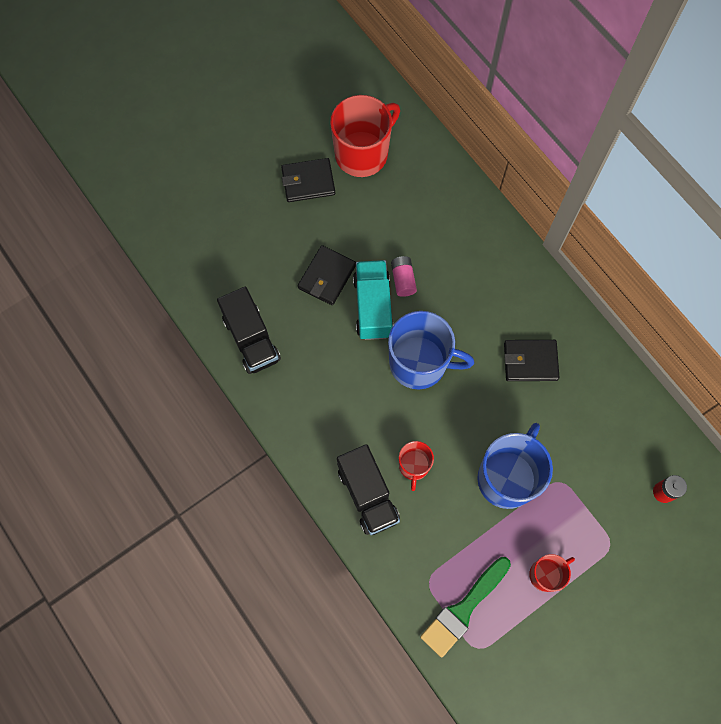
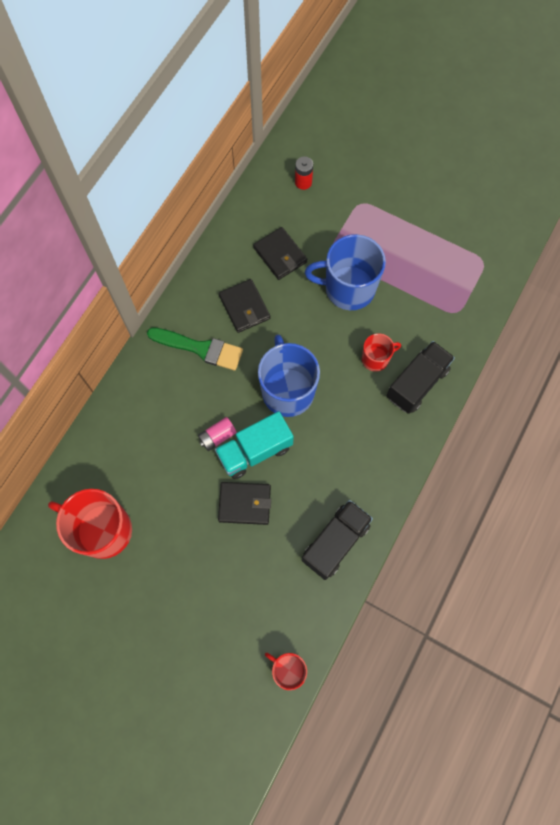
camera: 115 degrees left, 0 degrees up
black wallet [281,158,335,202] -> black wallet moved to [253,227,307,280]
green brush [420,557,511,658] -> green brush moved to [147,327,243,371]
red mug [529,554,575,592] -> red mug moved to [265,653,307,690]

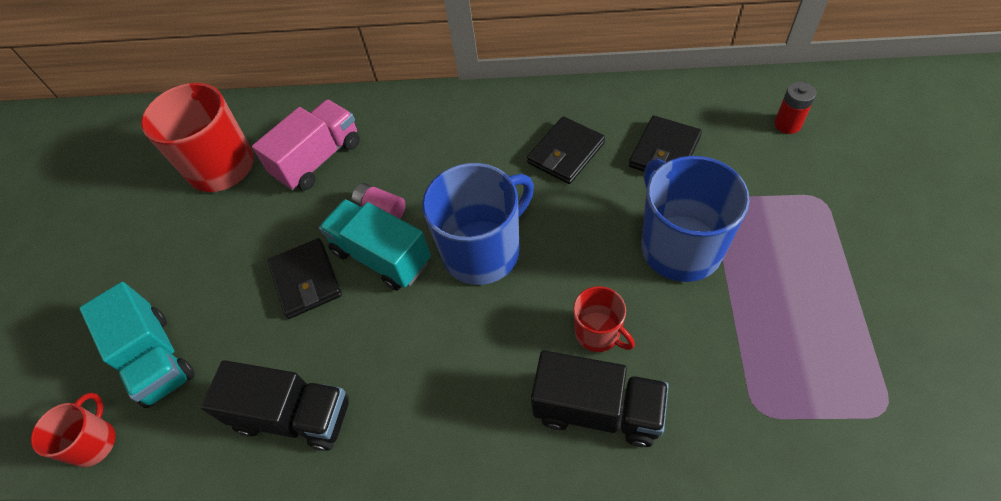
camera: 70 degrees right, 15 degrees down
green brush [147,327,243,371] -> none
none -> turquoise truck [79,282,195,408]
none -> pink truck [252,100,360,190]

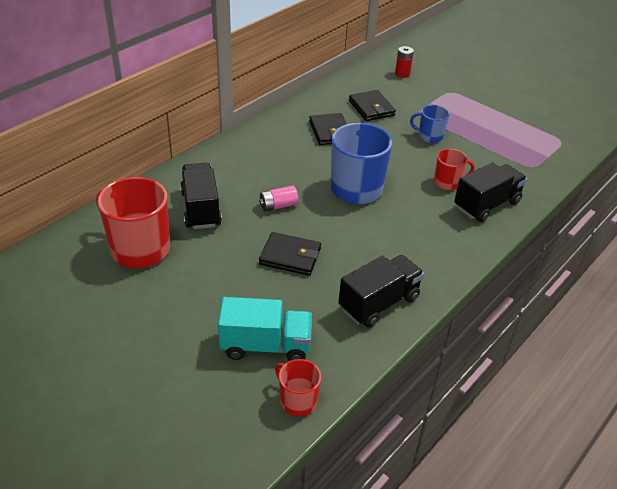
camera: 60 degrees left, 15 degrees down
pink truck [252,100,360,190] -> black truck [180,163,222,229]
turquoise truck [319,199,431,291] -> none
blue mug [641,156,750,282] -> blue mug [410,105,449,143], size x0.53

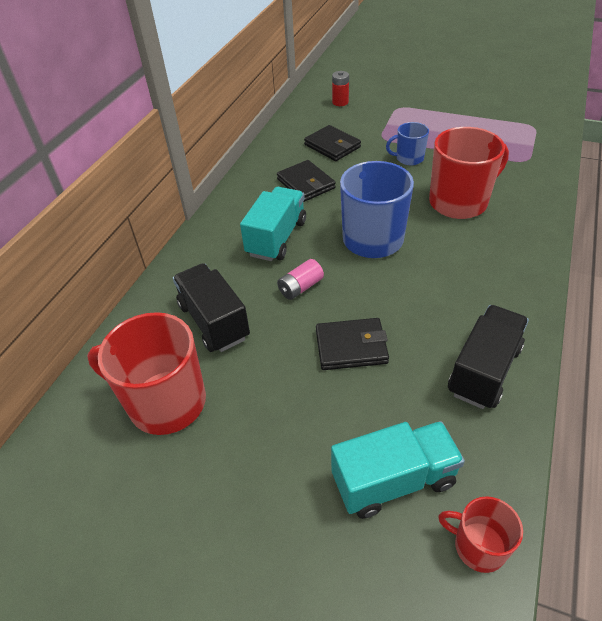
camera: 15 degrees left, 5 degrees up
red mug [434,149,475,190] -> red mug [429,127,509,219], size x1.90
black truck [454,162,527,222] -> none
none -> turquoise truck [240,187,306,261]

